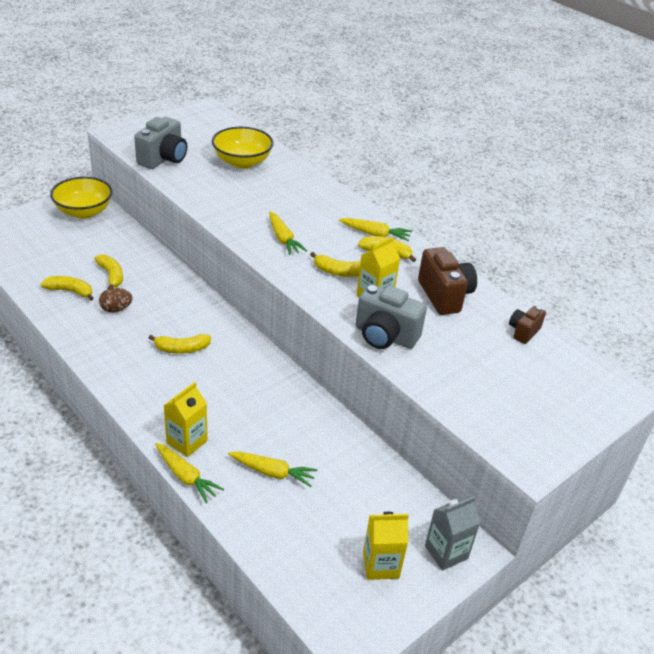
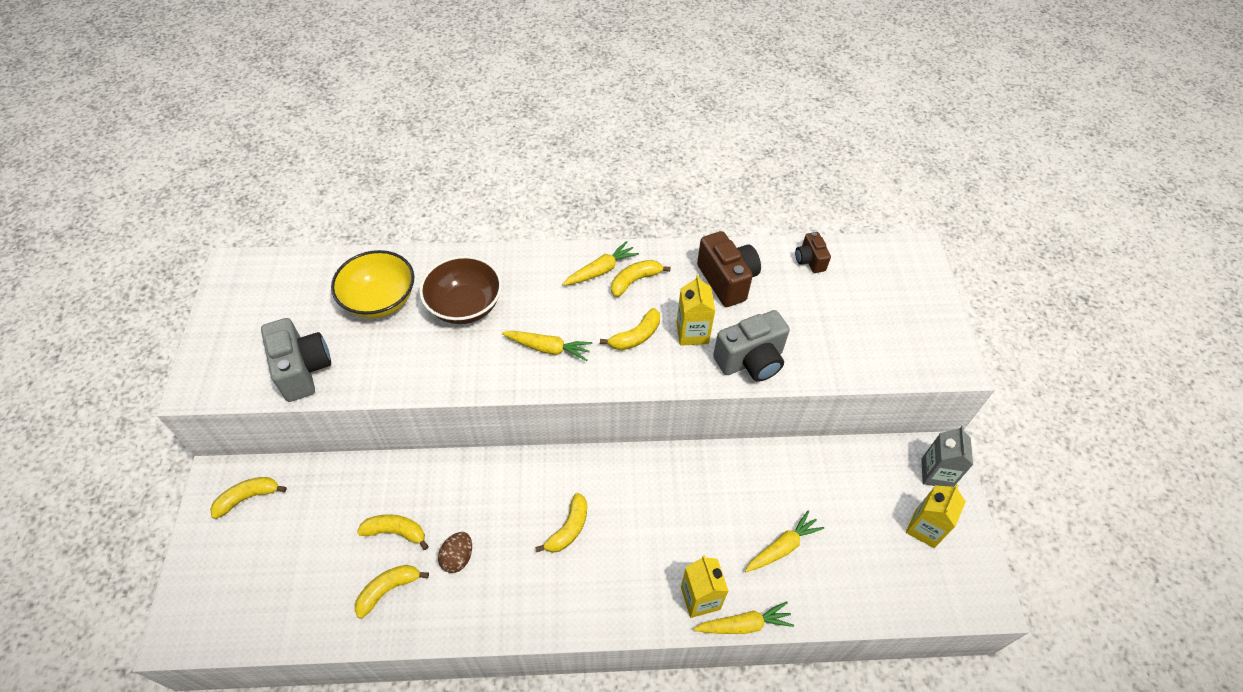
camera: 50 degrees left, 15 degrees up
yellow bowl [50,177,112,219] -> yellow banana [210,477,287,519]
brown camera [418,247,477,315] -> brown camera turned 45 degrees clockwise [697,231,761,307]
none -> brown bowl [419,256,502,324]

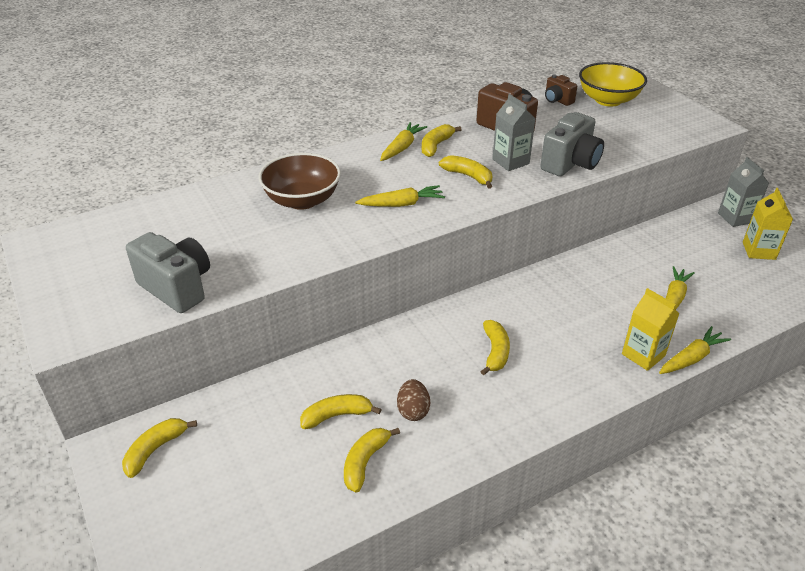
camera: 25 degrees left, 15 degrees down
yellow bowl [331,250,414,318] -> yellow bowl moved to [579,62,647,107]
yellow banana [600,308,660,350] -> yellow banana turned 75 degrees counterclockwise [439,155,493,189]
yellow carton [676,275,715,346] -> grey carton [492,94,535,171]

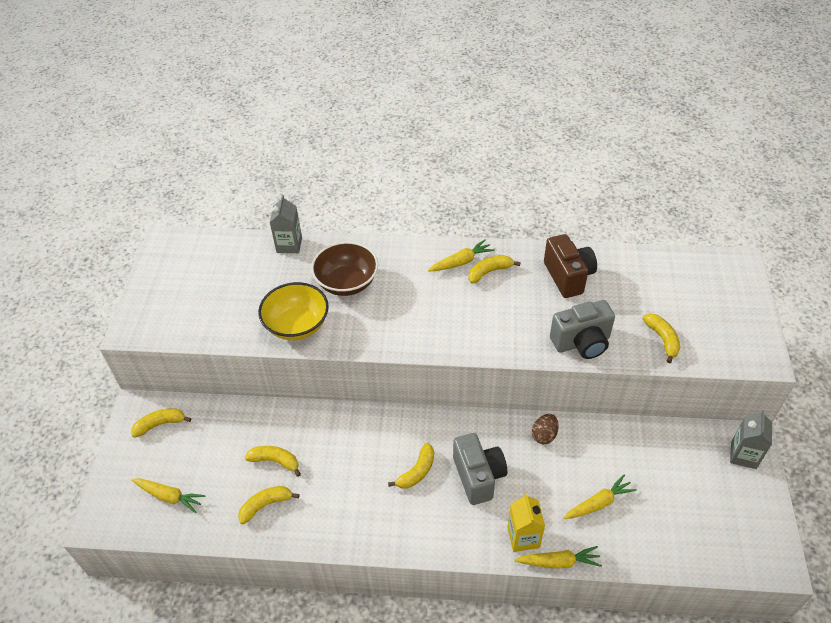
camera: 35 degrees right, 10 degrees up
grey camera [126,232,210,313] -> grey camera moved to [453,433,507,505]
yellow carrot [355,185,445,207] -> yellow carrot moved to [132,478,206,513]
brown egg [397,379,430,421] -> brown egg moved to [532,414,559,444]
yellow banana [439,155,493,189] -> yellow banana moved to [642,313,680,363]
grey carton [492,94,535,171] -> grey carton moved to [270,195,302,253]
brown camera [545,75,577,106] -> none
yellow bowl [579,62,647,107] -> yellow bowl moved to [258,282,329,340]
yellow carton [743,188,793,260] -> none

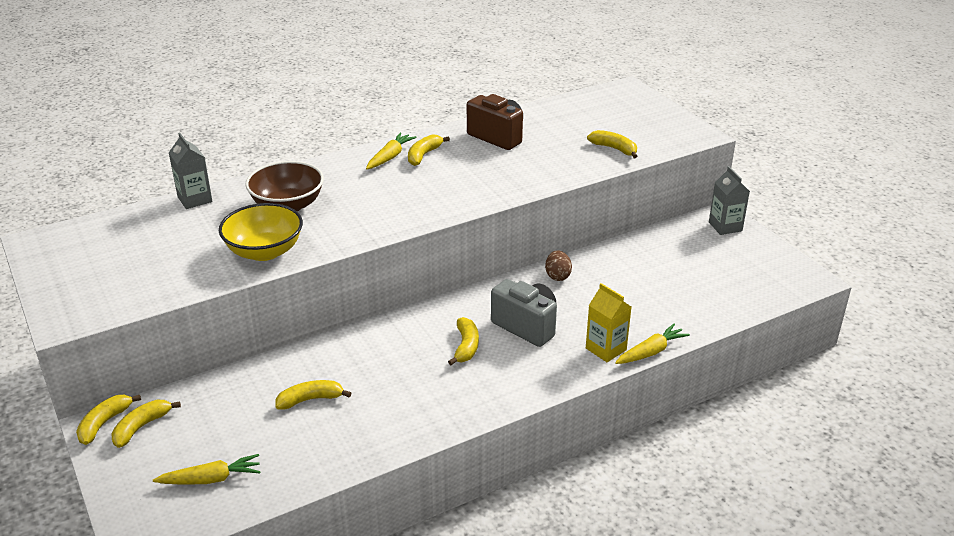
camera: 35 degrees left, 15 degrees down
yellow banana [238,486,300,524] -> yellow banana moved to [76,395,141,445]
grey camera [550,300,615,359] -> none
yellow carrot [564,475,637,519] -> none

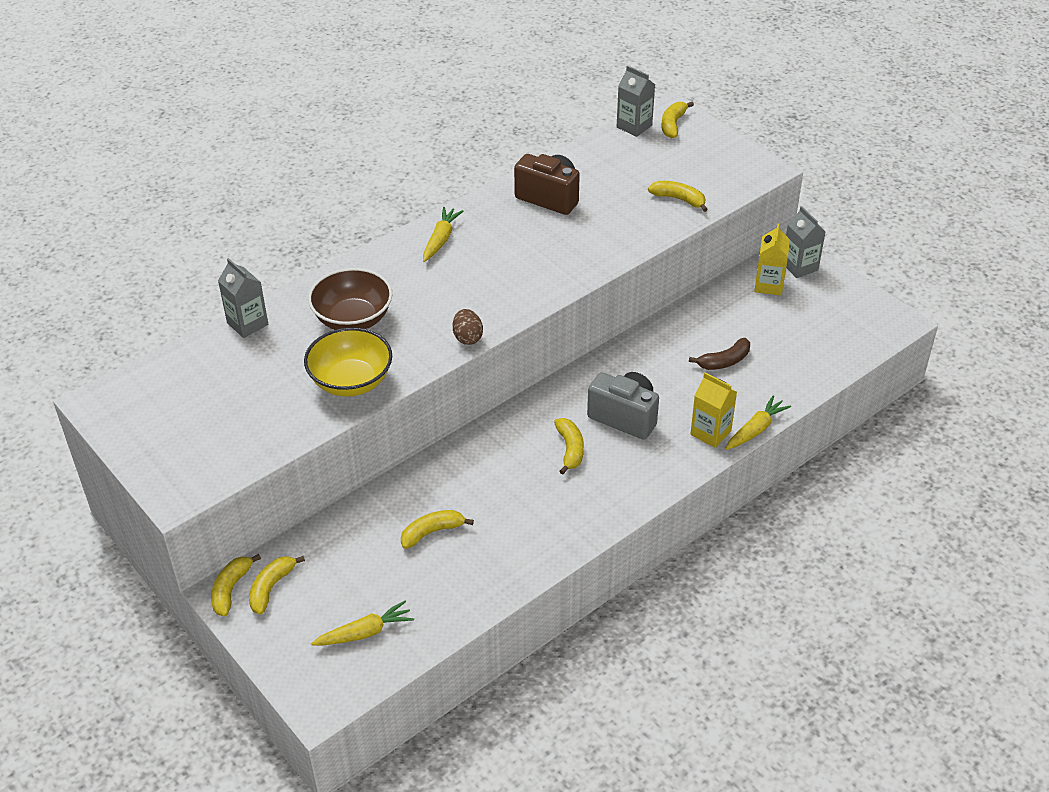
camera: 10 degrees left, 10 degrees up
yellow banana [408,134,450,166] -> yellow banana moved to [662,102,694,138]
brown egg [545,250,572,281] -> brown egg moved to [453,309,483,345]
none -> grey carton [617,65,655,137]
none -> brown banana [689,338,750,370]
none -> yellow carton [754,224,790,296]

